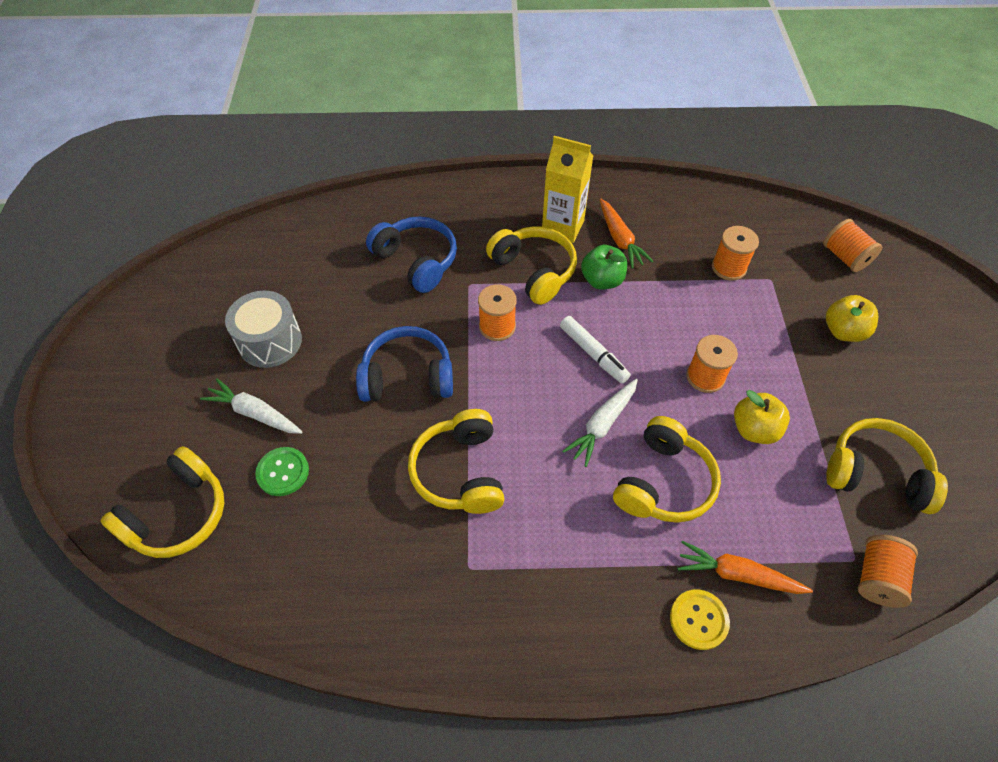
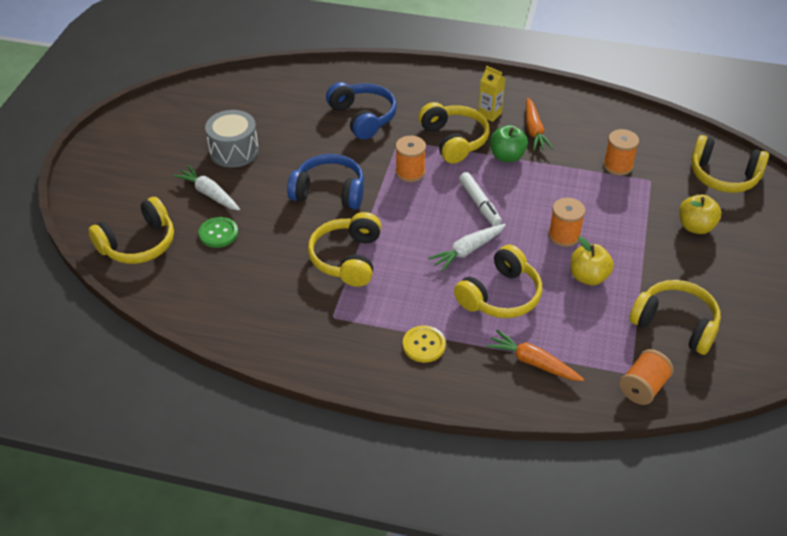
camera: 15 degrees right, 10 degrees down
yellow carton [542,136,593,243] -> yellow carton [478,66,505,122], size x0.62
yellow button [670,590,730,650] -> yellow button moved to [403,325,446,362]
orange spool [823,219,882,272] -> yellow headphones [691,135,769,193]

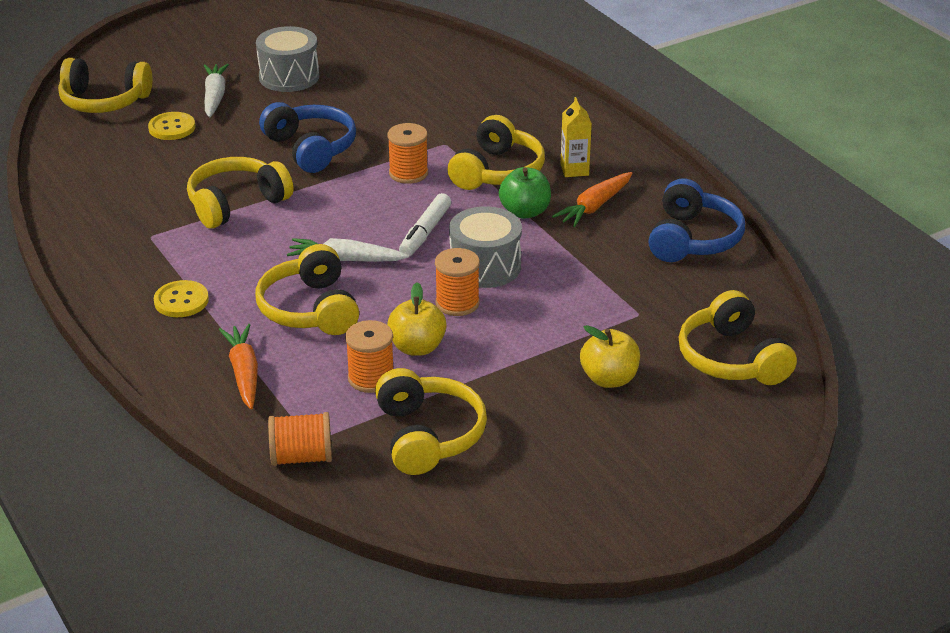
camera: 45 degrees right, 10 degrees down
green button [199,217,238,248] -> yellow button [148,112,195,140]
blue headphones [326,82,397,140] -> blue headphones moved to [649,178,745,262]
yellow headphones [454,245,542,318] -> yellow headphones turned 75 degrees clockwise [255,244,359,335]
orange spool [603,129,639,176] -> orange spool moved to [345,320,393,393]
none -> grey drum [449,206,522,288]

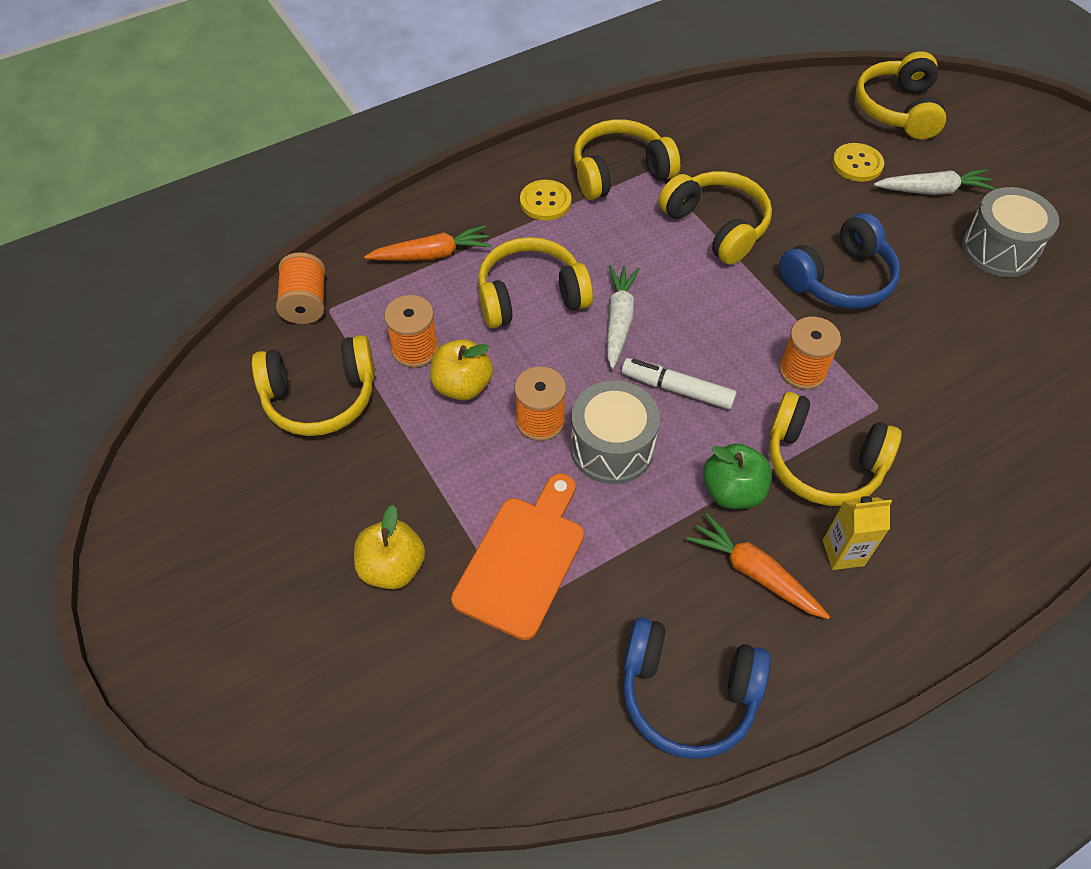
camera: 90 degrees right, 20 degrees up
yellow headphones [679,290,797,385] -> yellow headphones moved to [574,119,680,200]
none -> orange cutting board [451,473,584,640]

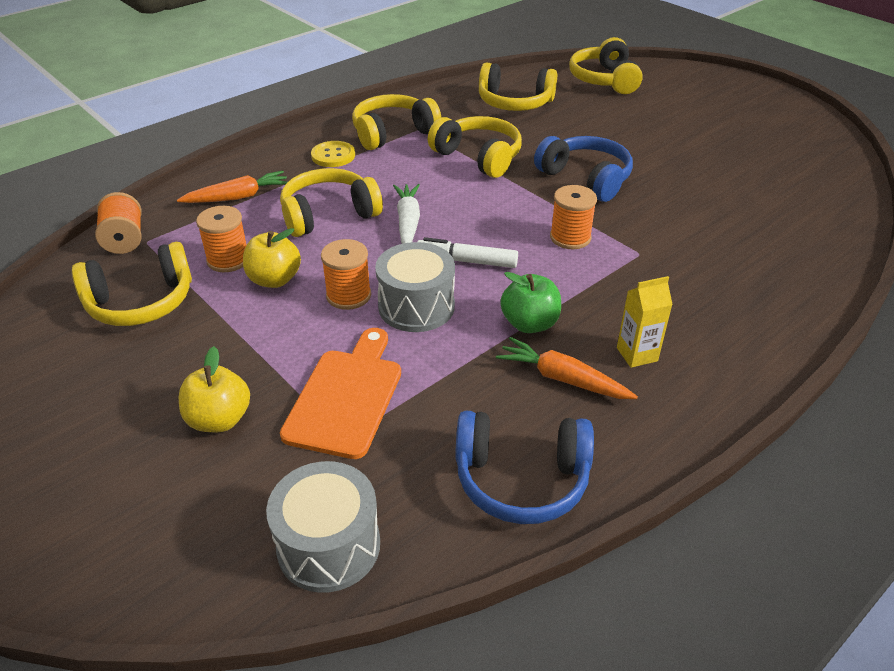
camera: 10 degrees left, 15 degrees down
yellow headphones [769,392,902,506] -> yellow headphones moved to [479,63,557,111]
blue headphones [779,213,901,309] -> blue headphones turned 90 degrees counterclockwise [534,136,633,202]
yellow button [832,143,884,182] -> none
white carrot [874,169,996,195] -> none
grey drum [962,187,1059,277] -> grey drum moved to [266,461,380,593]

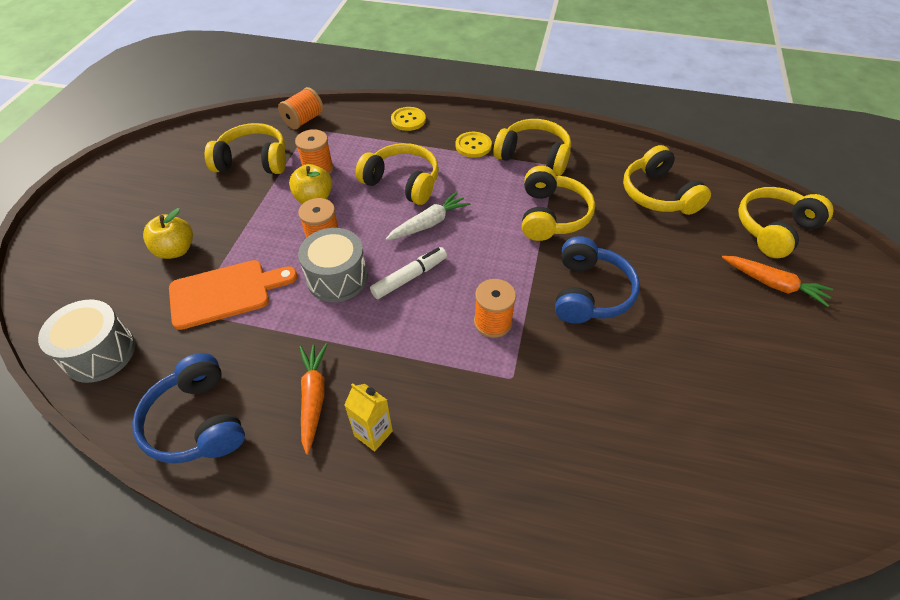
camera: 55 degrees right, 10 degrees up
yellow headphones [72,242,192,326] -> yellow headphones turned 150 degrees clockwise [205,123,286,174]
orange carrot [177,171,287,203] -> orange carrot moved to [722,256,833,307]
white marker [417,237,518,268] -> white marker turned 75 degrees clockwise [370,247,447,299]
green apple [500,272,561,333] -> none
none -> yellow button [391,107,426,131]

